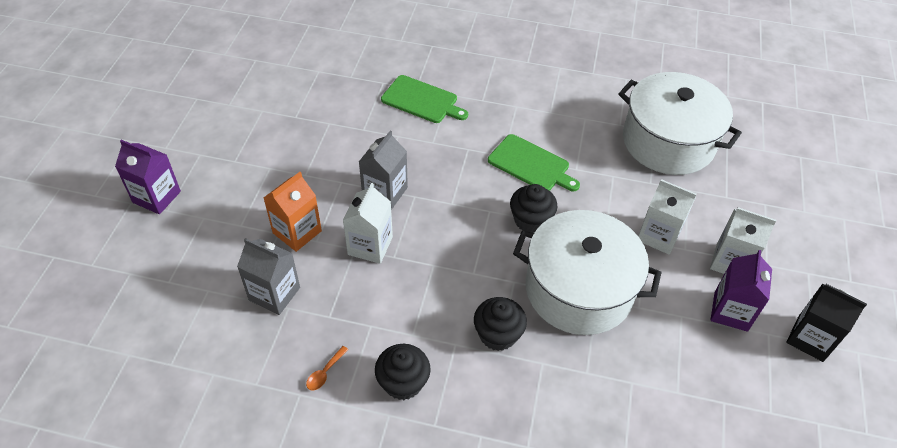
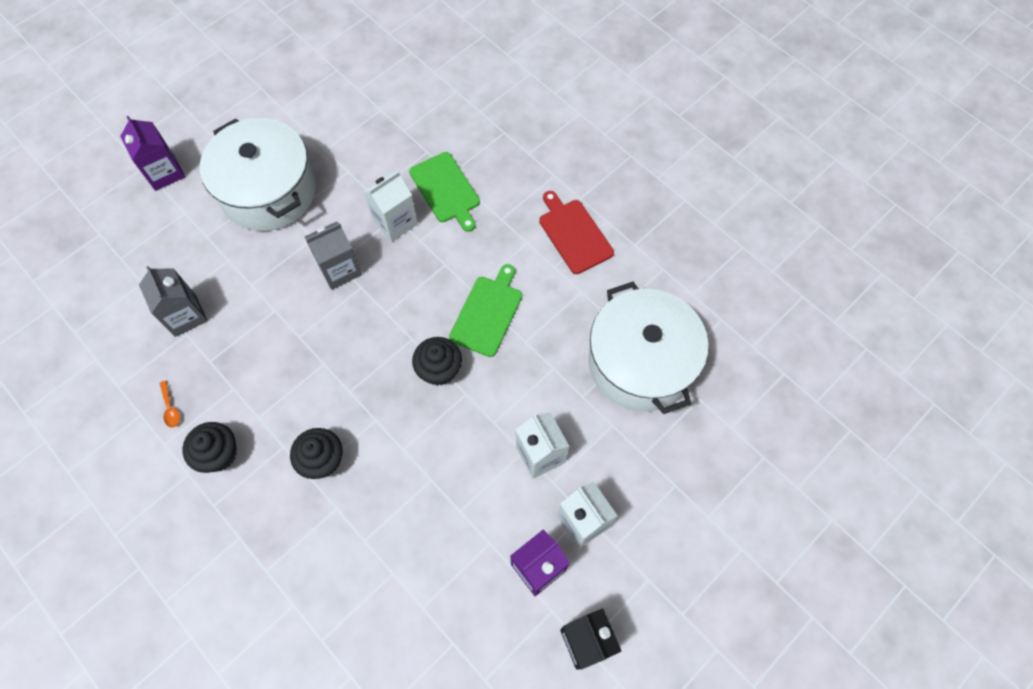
camera: 35 degrees right, 15 degrees up
orange carton [264,172,322,252] -> none
orange spoon [306,346,348,390] -> orange spoon turned 90 degrees counterclockwise [160,381,180,428]
white carton [343,183,393,264] -> white carton moved to [363,171,418,242]
green cutting board [488,134,580,191] -> green cutting board turned 135 degrees counterclockwise [449,264,522,357]
white pot [513,210,661,335] -> white pot moved to [200,118,316,231]
none -> red cutting board [539,191,614,274]

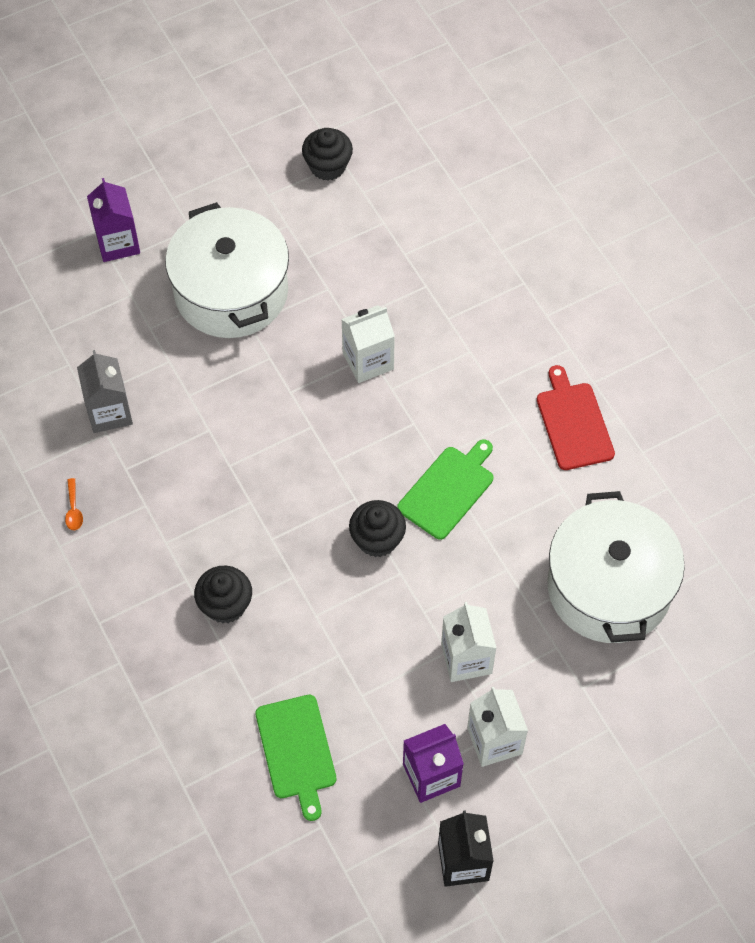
camera: 15 degrees right, 5 degrees down
black cupcake [182,422,237,473] -> black cupcake moved to [302,128,353,181]
grey carton [304,222,362,290] -> none
green cutting board [409,152,480,232] -> green cutting board moved to [255,695,336,821]

